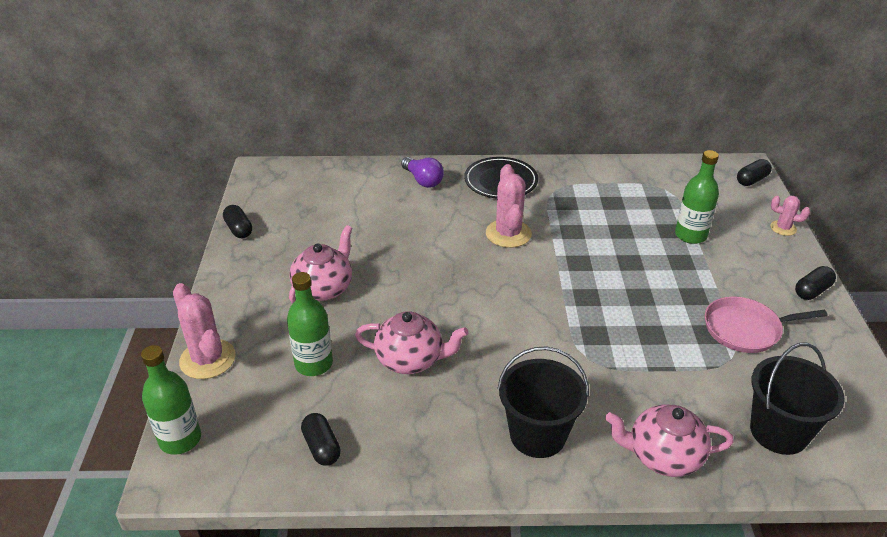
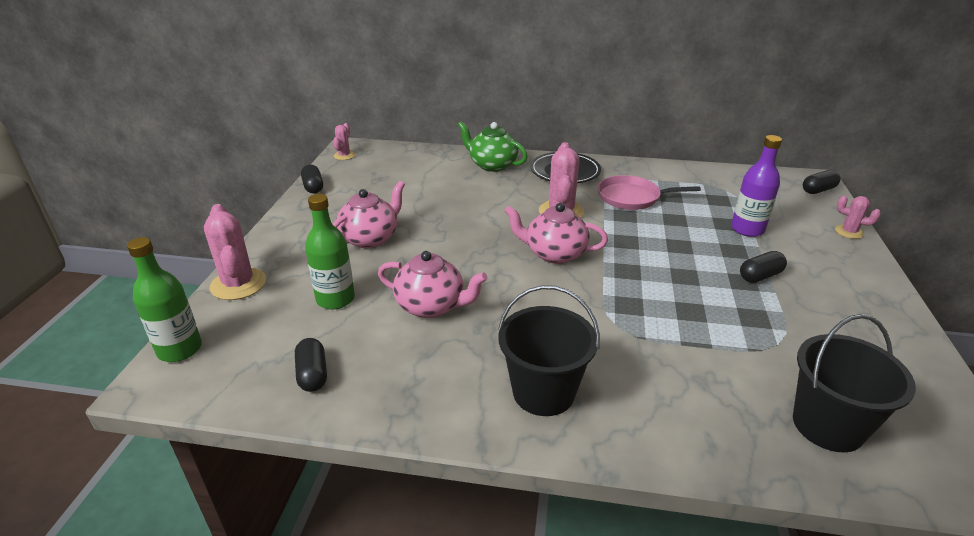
camera: 10 degrees right, 5 degrees down
purple light bulb [401,157,444,188] -> green teapot [458,121,528,172]
pink teapot [605,404,734,477] -> pink teapot moved to [505,203,608,264]
green bottle [675,150,719,244] -> purple bottle [731,135,782,237]
pink pan [705,297,827,353] -> pink pan moved to [598,175,701,210]
black capsule [795,266,836,300] -> black capsule moved to [740,251,787,283]
none -> pink cactus [333,123,355,160]

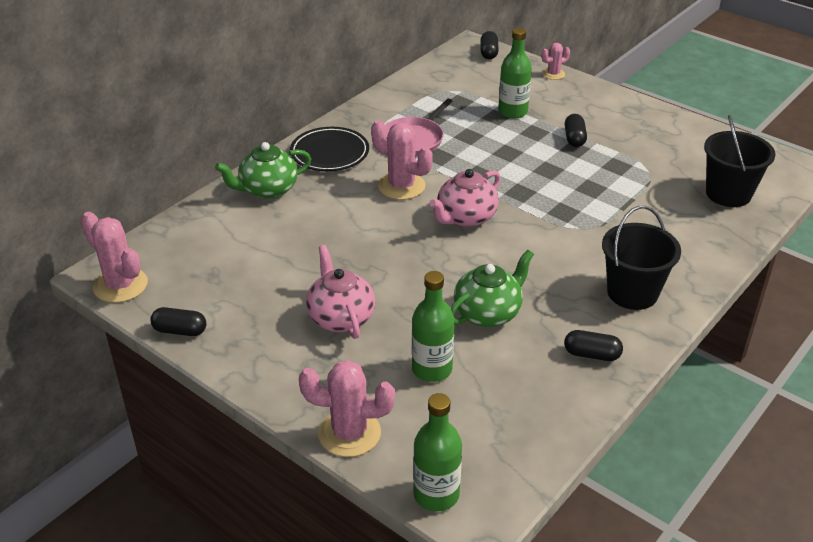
camera: 60 degrees left, 5 degrees up
black capsule [295,338,327,392] -> black capsule moved to [564,330,623,361]
pink cactus [333,123,355,160] -> pink cactus [81,212,148,303], size x1.81
pink teapot [378,251,488,318] -> green teapot [451,250,534,327]
purple bottle [731,135,782,237] -> green bottle [498,28,532,119]

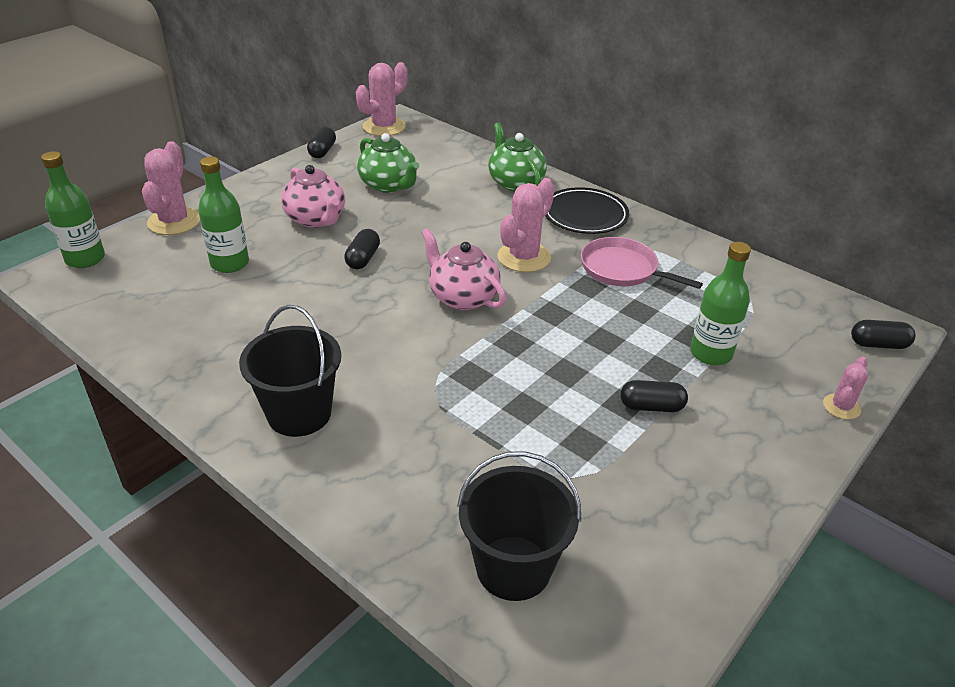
camera: 90 degrees right, 0 degrees up
pink teapot [306,245,375,339] -> pink teapot turned 75 degrees clockwise [281,165,345,228]
green teapot [451,250,534,327] -> green teapot moved to [357,133,419,193]
pink cactus [542,43,570,80] -> pink cactus turned 60 degrees clockwise [823,356,868,419]
black capsule [564,330,623,361] -> black capsule moved to [344,229,380,269]

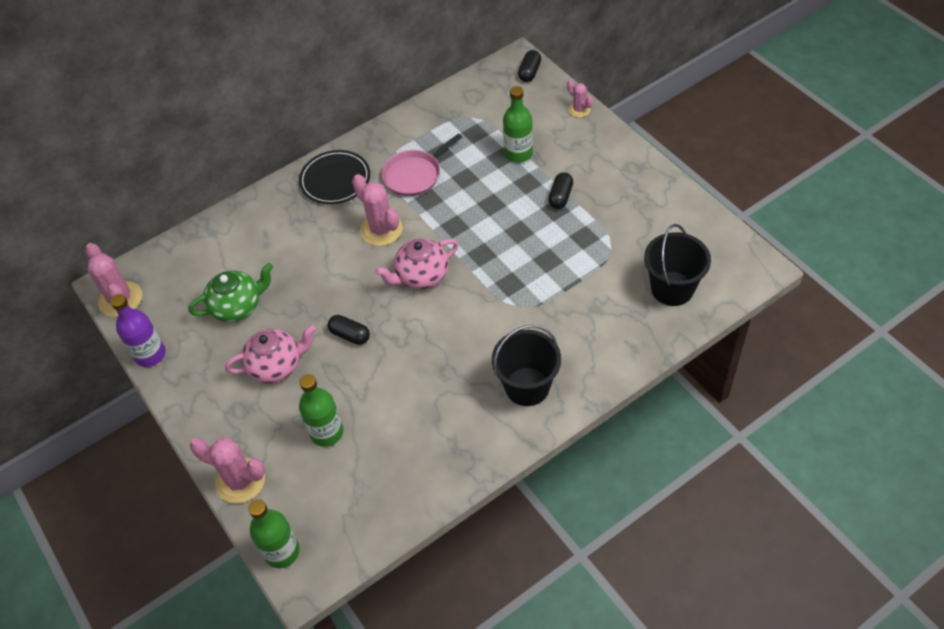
camera: 70 degrees left, 15 degrees up
black capsule [307,127,336,158] -> purple bottle [110,294,165,367]
green teapot [488,122,547,192] -> none

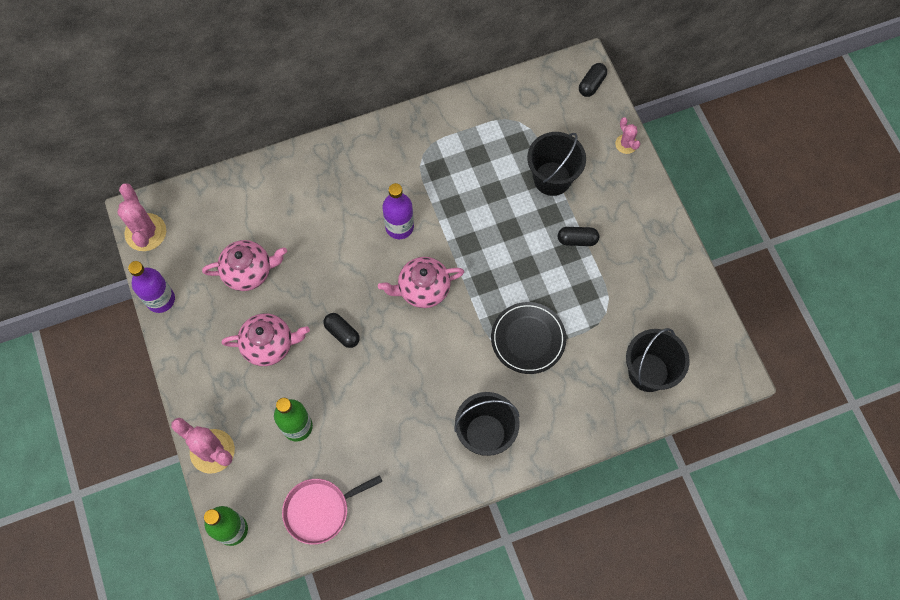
camera: 10 degrees right, 15 degrees up
green teapot [188,263,273,322] -> pink teapot [202,240,287,291]
black plate [299,150,370,204] -> black plate moved to [491,302,566,374]
pink cactus [352,174,403,246] -> purple bottle [382,183,414,239]
pink pan [382,133,462,196] -> pink pan moved to [282,475,382,545]
green bottle [503,86,533,163] -> black bucket [527,132,586,196]
black capsule [548,172,573,209] -> black capsule turned 60 degrees clockwise [558,227,599,246]

